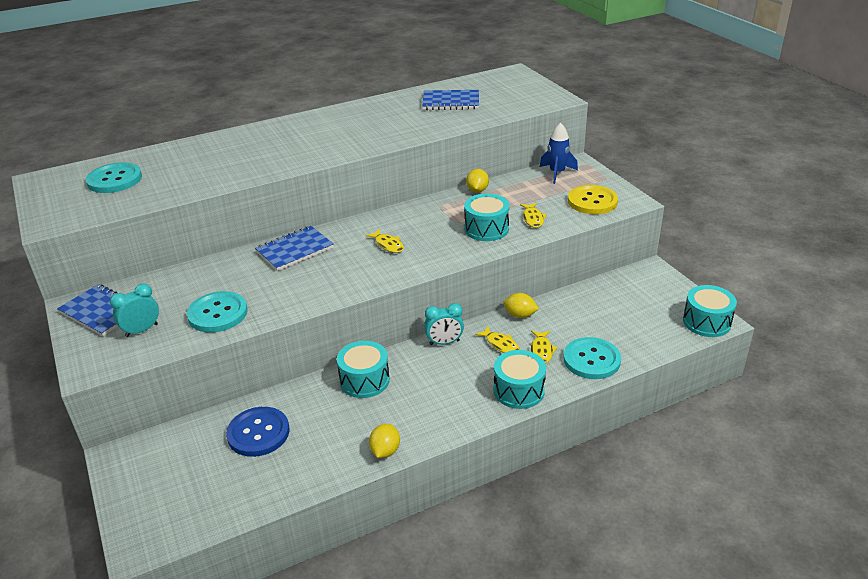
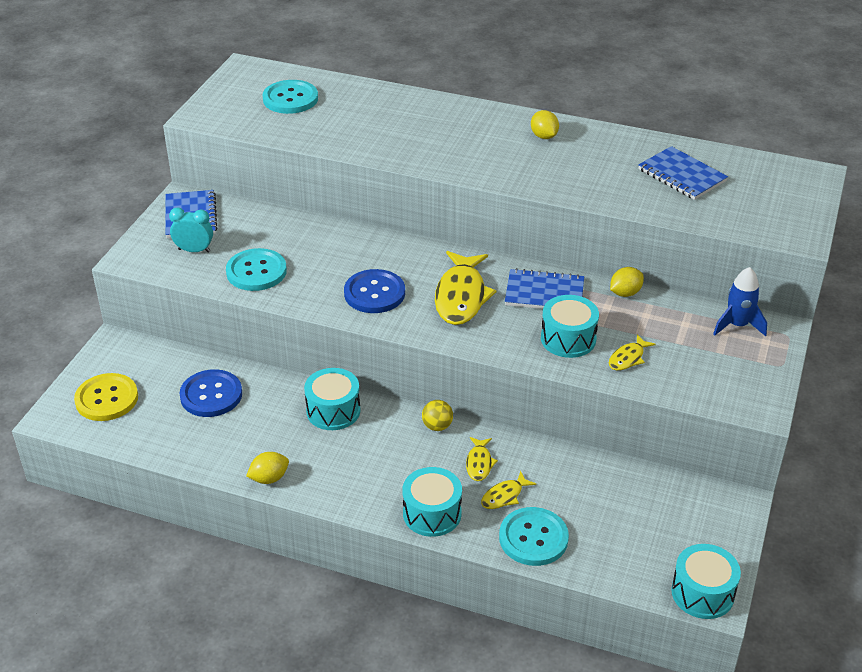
camera: 45 degrees right, 5 degrees up
blue notebook [255,226,334,271] -> blue notebook moved to [505,268,584,309]
yellow fish [365,229,404,253] -> yellow fish [435,251,496,325], size x2.03
turquoise clock [424,303,464,345] -> yellow ball [422,400,453,431]
yellow lemon [503,293,539,318] -> yellow lemon moved to [531,110,559,139]
yellow button [568,185,618,214] -> yellow button moved to [74,373,138,421]
none -> blue button [344,269,405,313]

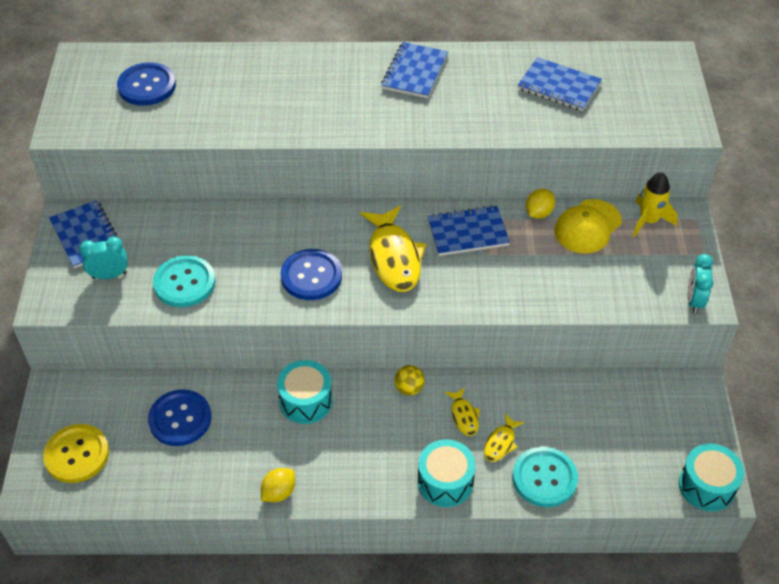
camera: 20 degrees left, 10 degrees up
turquoise button [263,80,318,114] -> blue button [117,62,176,106]
yellow lemon [531,110,559,139] -> blue notebook [381,42,448,99]
turquoise drum [541,295,599,358] -> none
yellow fish [609,334,656,371] -> none
blue rocket [713,267,767,336] -> yellow rocket [633,172,678,237]
none -> yellow cap [554,199,622,253]
none -> turquoise clock [688,254,713,313]

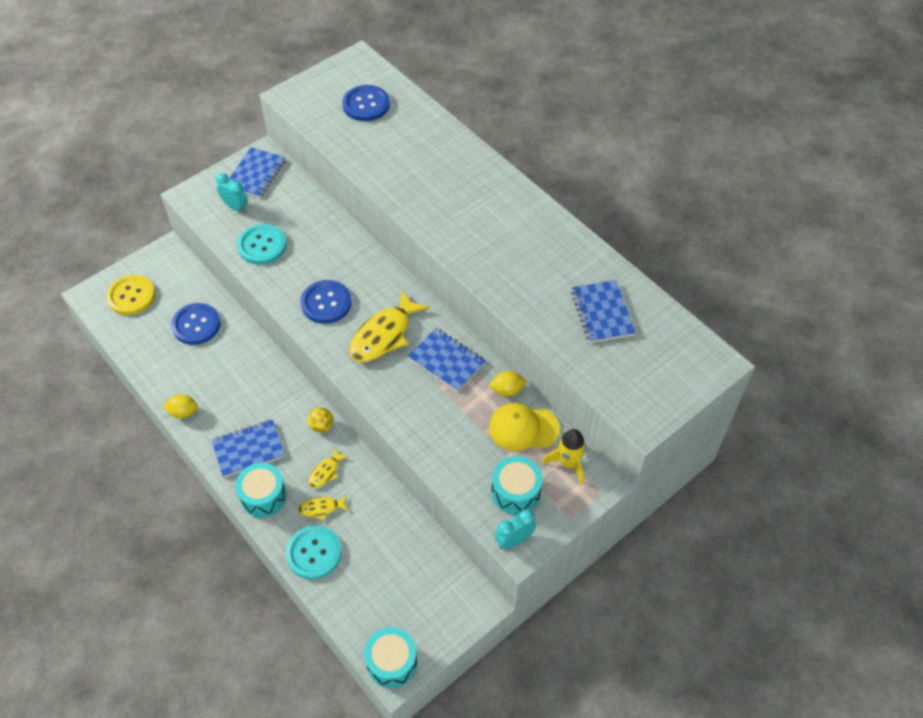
camera: 50 degrees right, 5 degrees up
turquoise drum [277,360,333,424] -> turquoise drum moved to [491,456,543,515]
blue notebook [381,42,448,99] -> blue notebook moved to [212,419,285,477]

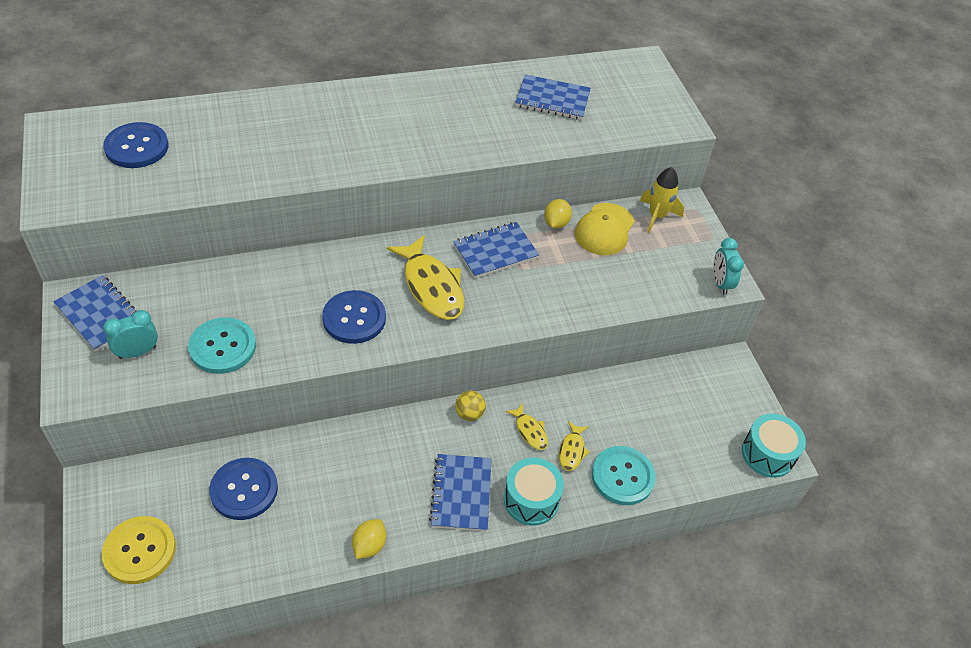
camera: 70 degrees left, 5 degrees down
turquoise drum [491,456,543,515] -> none

